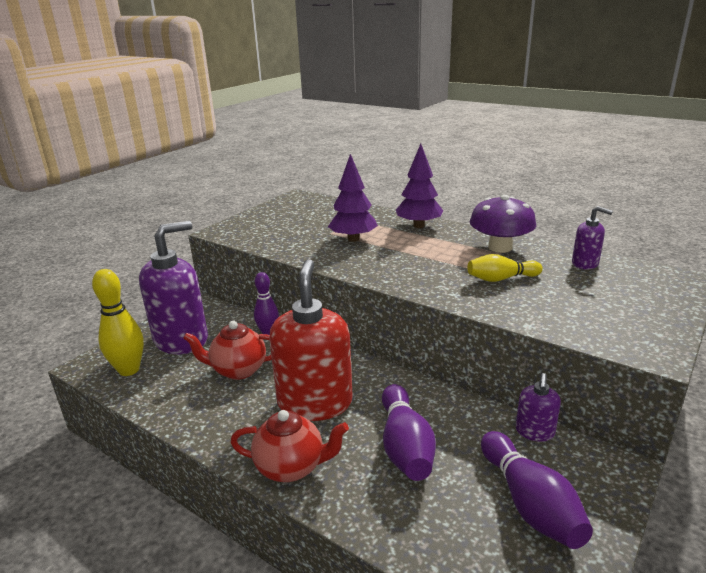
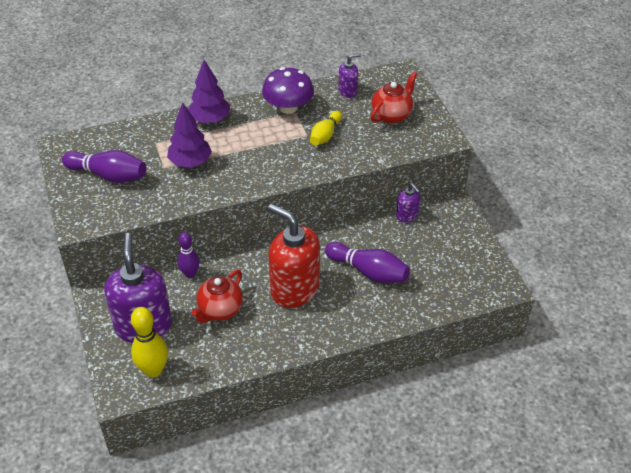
camera: 55 degrees left, 20 degrees up
red teapot [230,410,349,482] -> red teapot moved to [370,72,417,124]
purple bowling pin [481,431,593,549] -> purple bowling pin moved to [62,150,146,183]

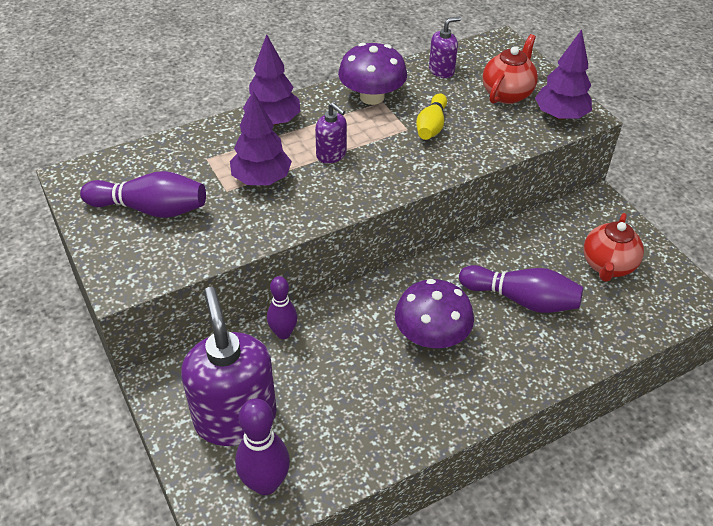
camera: 10 degrees left, 0 degrees up
yellow bowling pin [131,307,168,378] -> purple bowling pin [235,398,290,495]
red teapot [192,270,243,323] -> red teapot moved to [583,213,644,282]
red soap dispenser [268,204,320,308] -> purple mushroom [395,279,474,348]
purple soap dispenser [396,183,420,223] -> purple soap dispenser moved to [315,102,347,164]
none -> purple tree [535,29,592,120]

